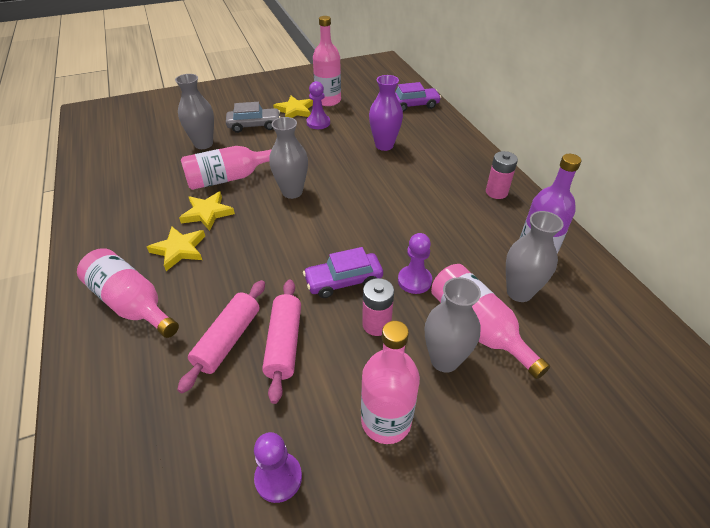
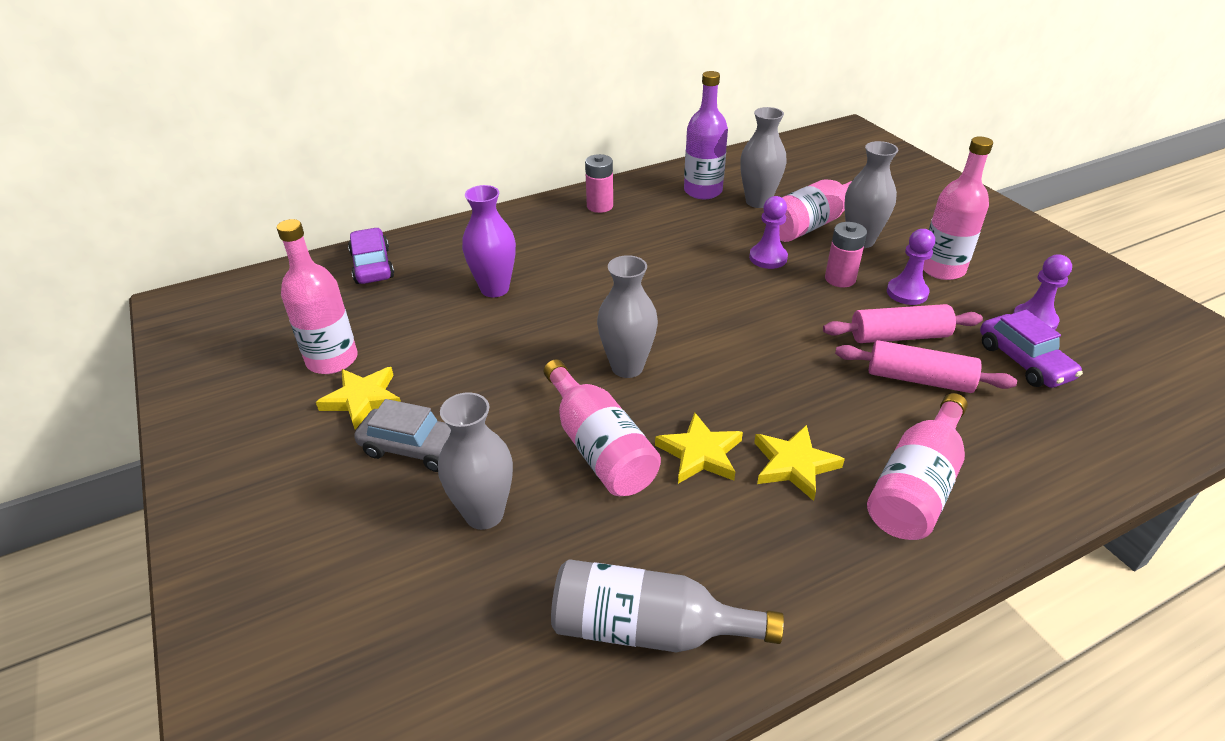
camera: 95 degrees left, 5 degrees down
grey car [226,102,281,133] -> grey car turned 120 degrees clockwise [354,399,451,472]
purple car [303,247,383,298] -> purple car moved to [980,310,1083,388]
purple pawn [307,81,330,129] -> purple pawn moved to [887,229,935,305]
none -> grey bottle [551,559,784,652]

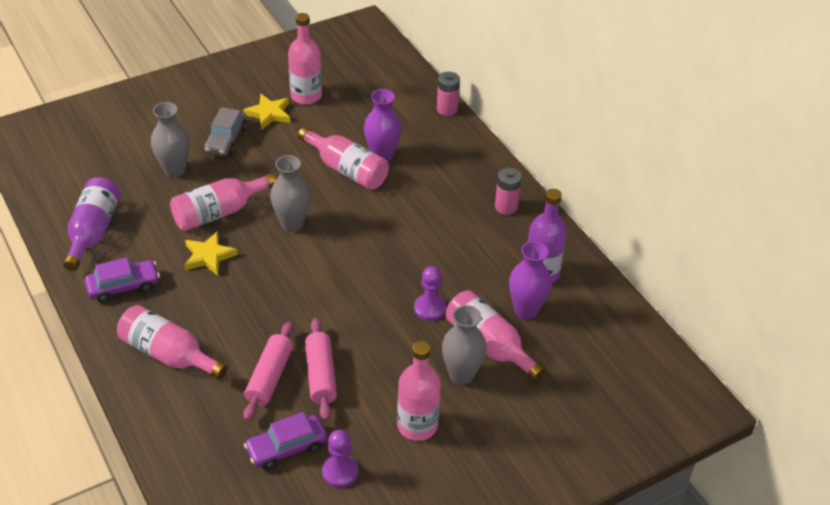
camera: 85 degrees right, 5 degrees up
purple car [348,228,394,284] -> purple car moved to [85,257,160,303]
grey bottle [551,559,784,652] -> purple bottle [63,177,120,271]
grey vase [740,107,786,208] -> purple vase [509,241,551,320]
yellow star [754,425,845,501] -> none
pink battery [825,222,867,287] -> pink battery moved to [437,72,460,116]
purple pawn [887,229,935,305] -> none
none -> pink bottle [298,127,389,190]

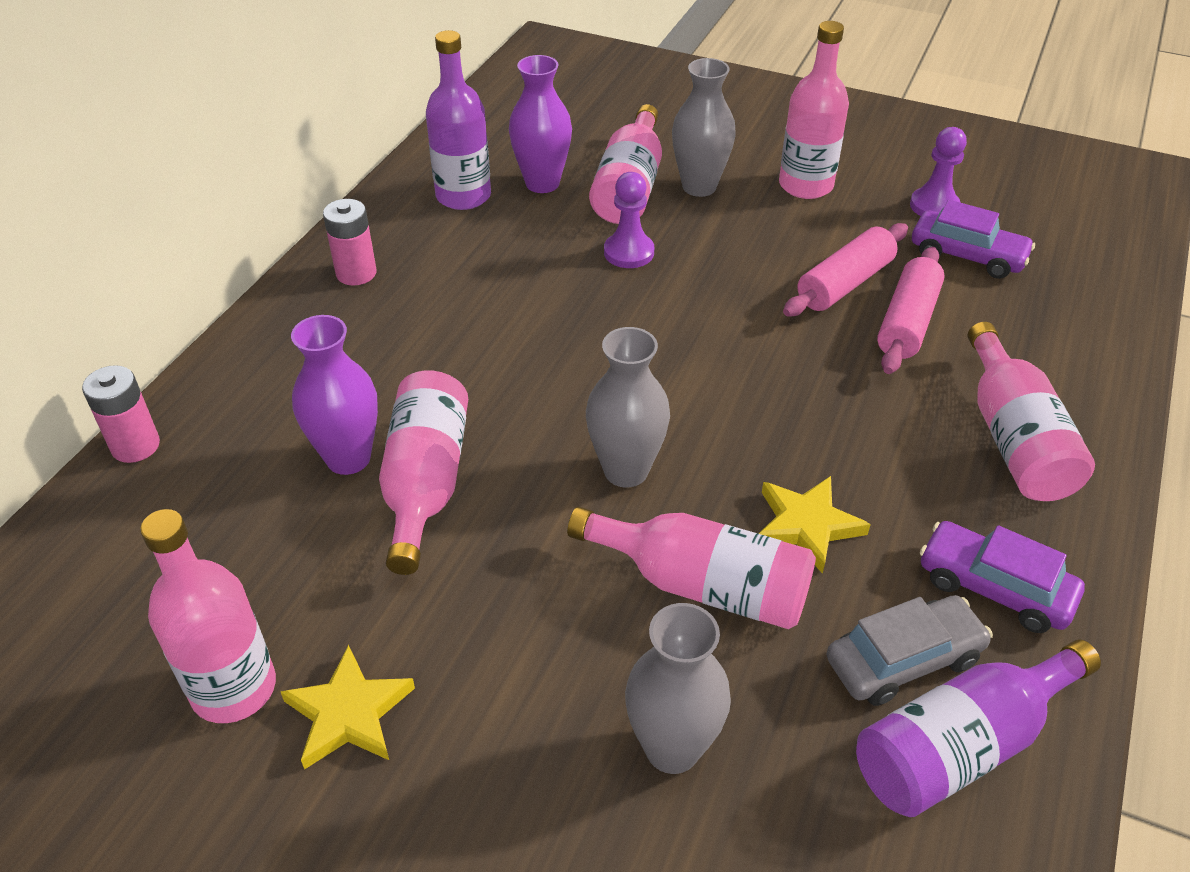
camera: 125 degrees left, 0 degrees up
grey car [204,107,247,156] -> grey car moved to [827,595,993,706]
pink rolling pin [243,321,293,421] -> pink rolling pin turned 45 degrees counterclockwise [877,247,945,374]

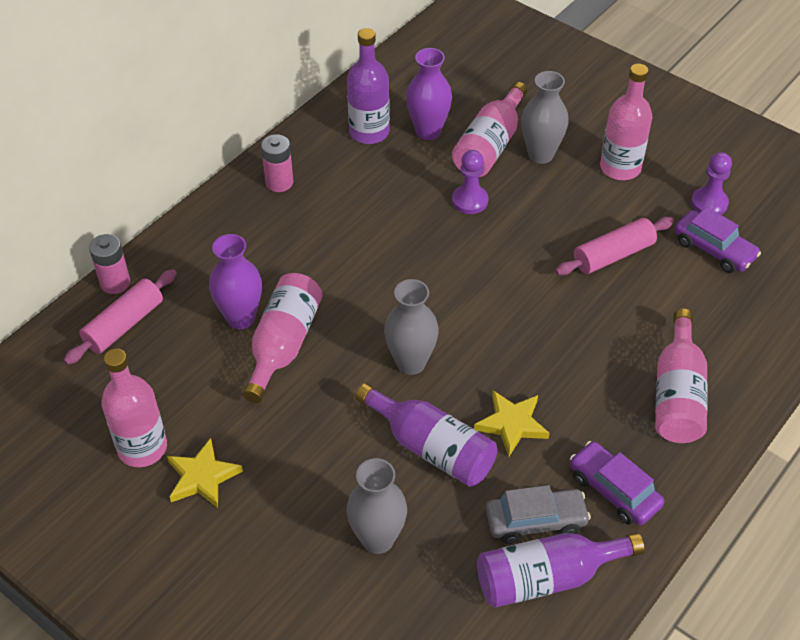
camera: 15 degrees right, 5 degrees up
pink bottle [567,507,816,629] -> purple bottle [355,383,498,487]
pink rolling pin [877,247,945,374] -> pink rolling pin moved to [64,269,177,365]

